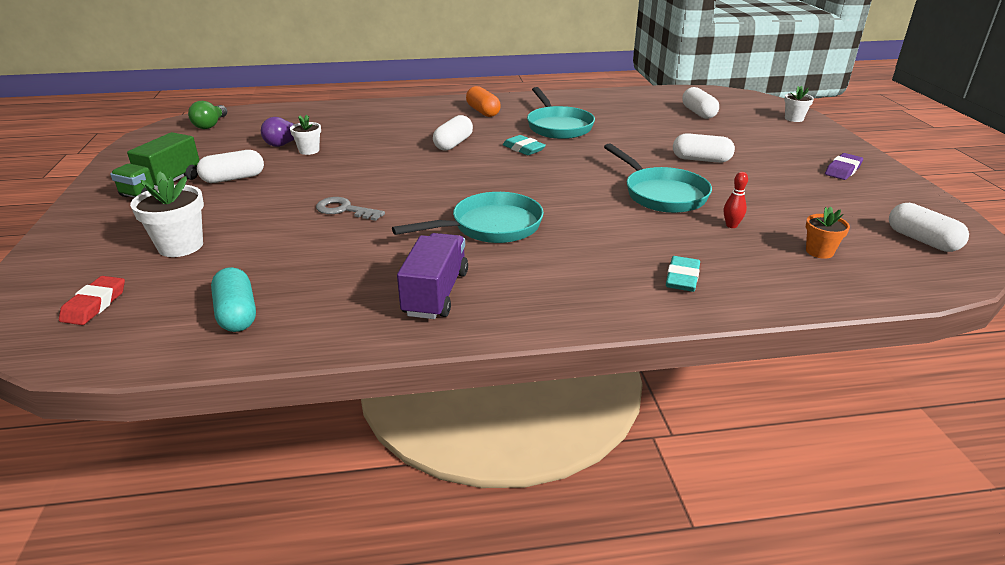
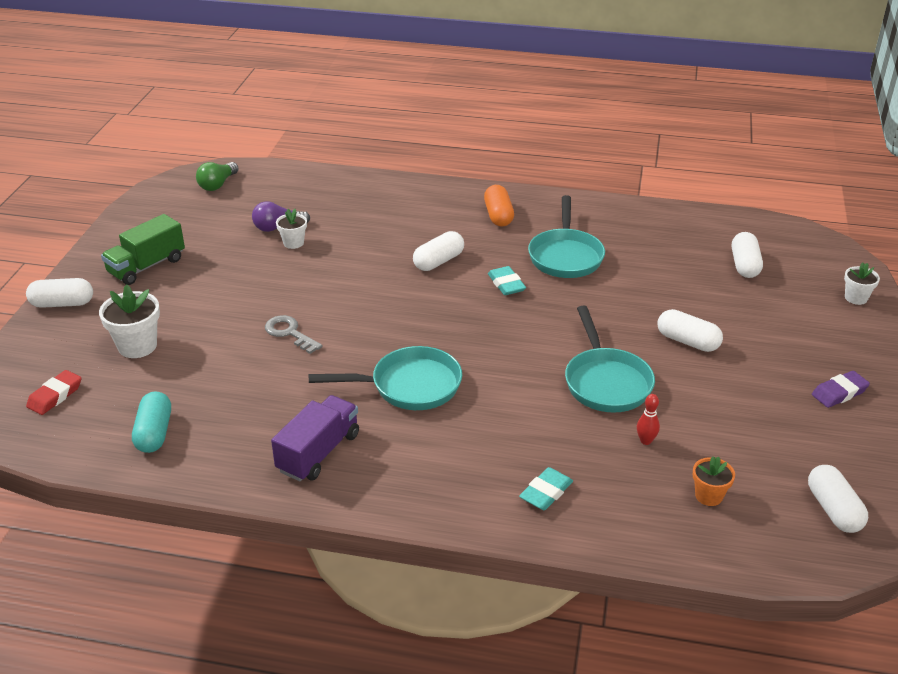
camera: 20 degrees right, 5 degrees up
white capsule [197,150,264,183] -> white capsule moved to [26,278,93,308]

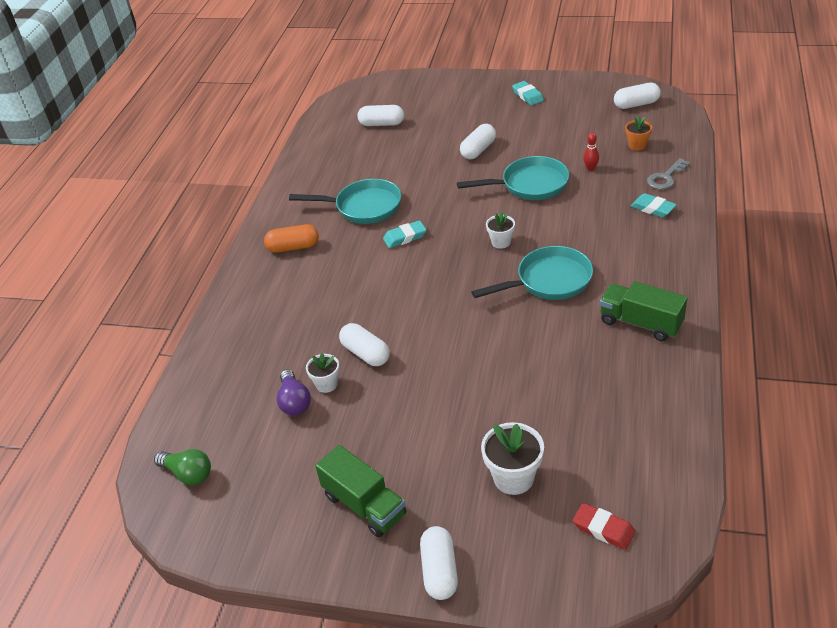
camera: 85 degrees left, 5 degrees up
turquoise capsule [132,392,171,453] -> none
grey key [265,315,323,354] -> grey key moved to [647,158,690,190]
purple truck [271,395,359,481] -> green truck [600,281,688,341]
turquoise pan [309,346,462,410] -> turquoise pan turned 75 degrees clockwise [472,246,593,300]
white capsule [413,231,464,271] -> white capsule moved to [339,323,390,366]
purple eraser [812,371,870,408] -> turquoise eraser [512,81,544,105]
white flower pot [844,262,880,305] -> white flower pot moved to [486,212,515,249]

